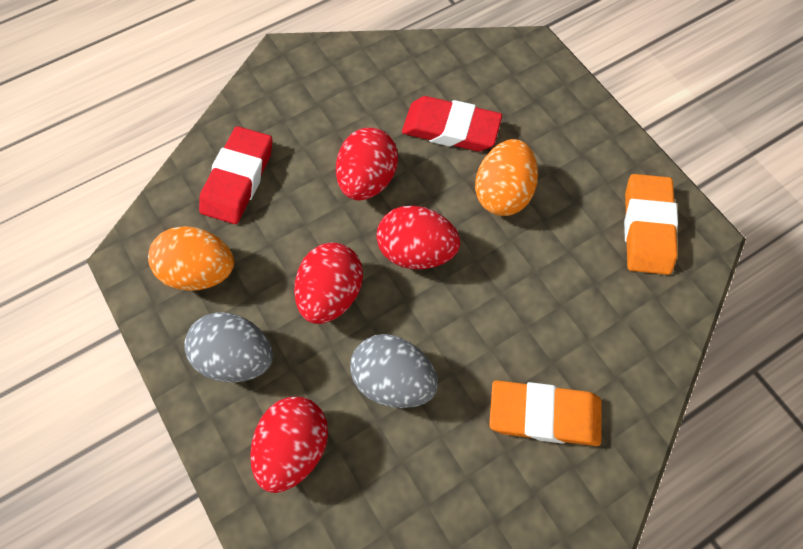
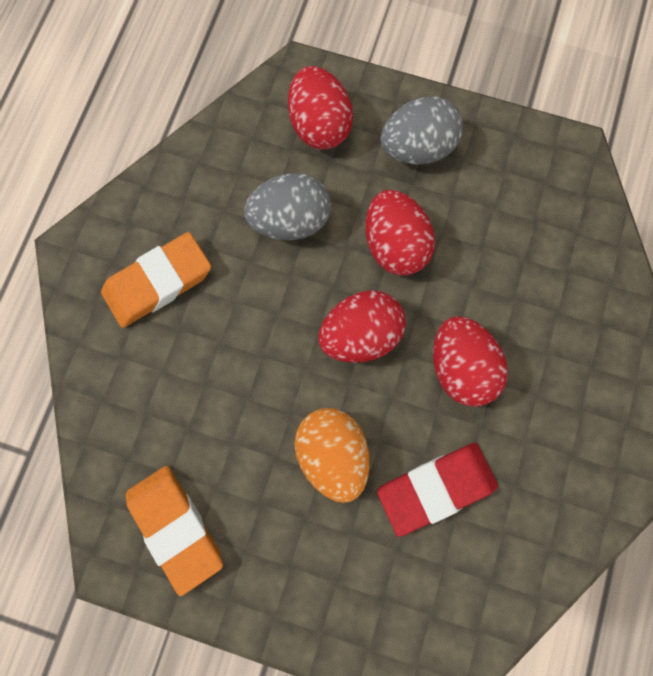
camera: 140 degrees right, 10 degrees up
orange egg [148,226,234,291] -> none
red eraser [199,126,272,224] -> none

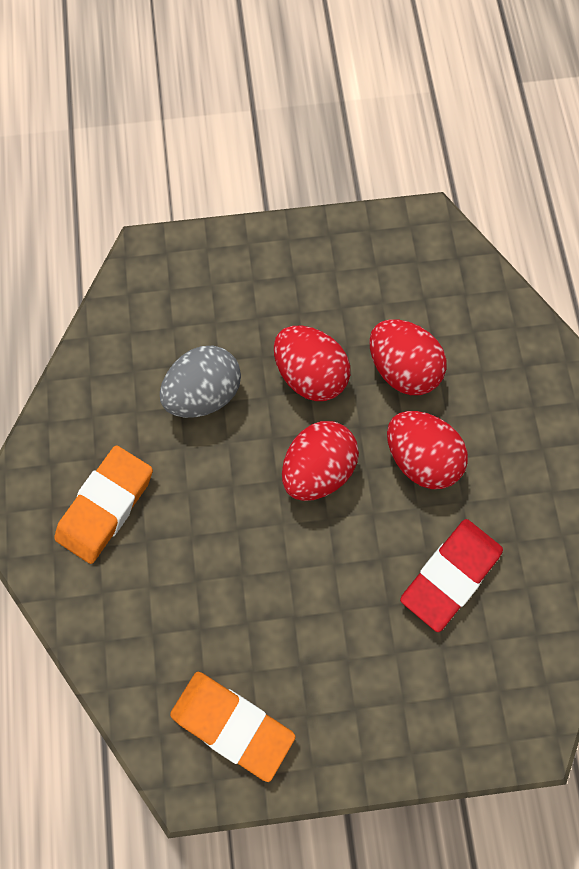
camera: 25 degrees left, 5 degrees down
red egg [288,66,353,150] -> red egg moved to [369,319,446,395]
orange egg [295,408,370,503] -> none
grey egg [381,96,463,164] -> none

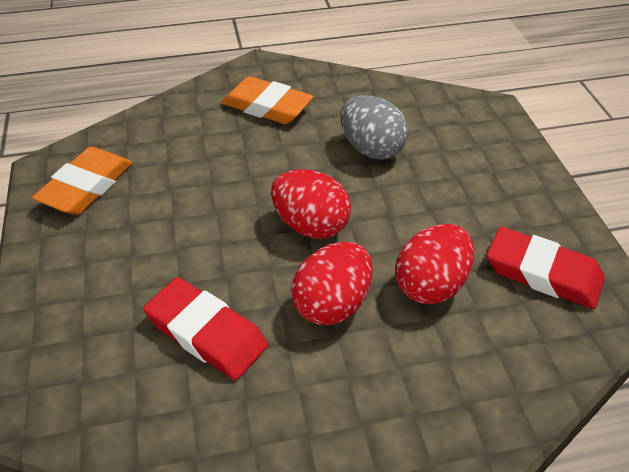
camera: 85 degrees right, 25 degrees down
red egg [274,326,350,401] -> none
none -> red eraser [487,227,605,309]

